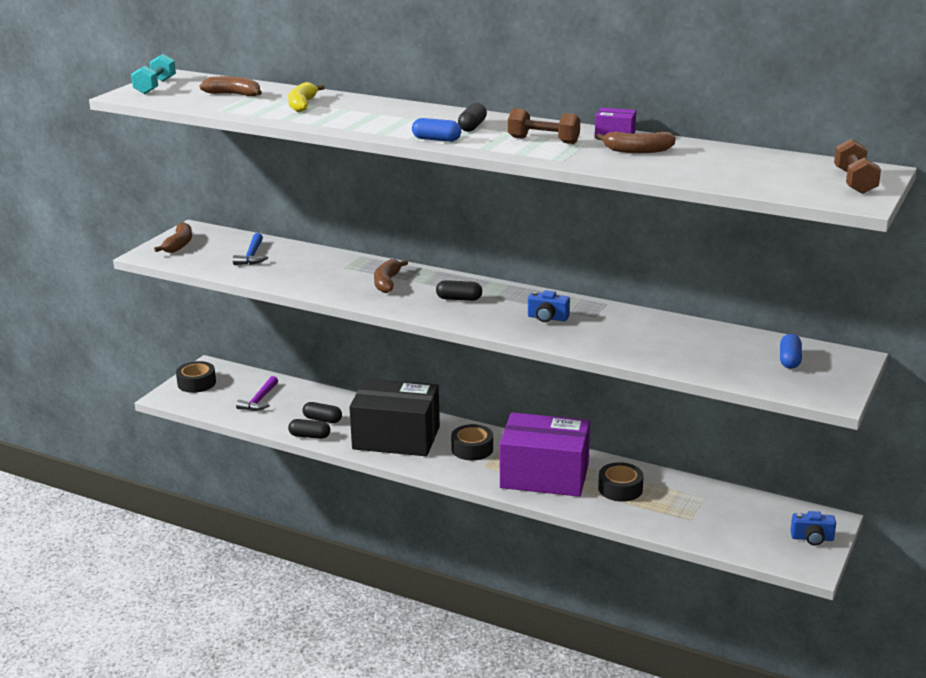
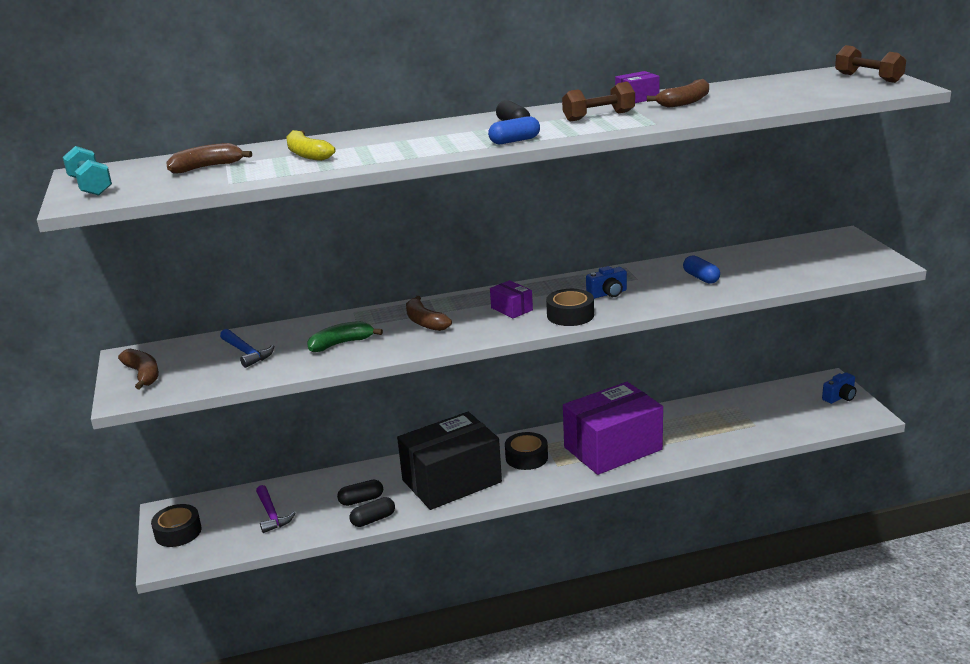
camera: 40 degrees left, 0 degrees up
black capsule [436,280,482,301] -> purple box [490,280,533,318]
black tape [598,462,644,502] -> black tape moved to [546,289,594,326]
blue capsule [780,334,802,369] -> blue capsule moved to [683,255,720,284]
none -> green banana [307,321,383,352]

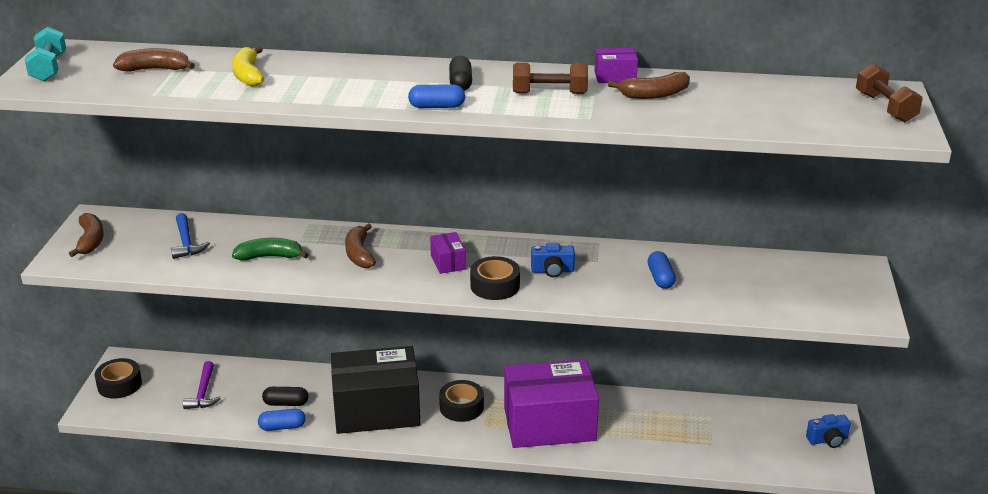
camera: 20 degrees right, 5 degrees up
black capsule [350,497,395,527] -> blue capsule [258,409,306,431]

